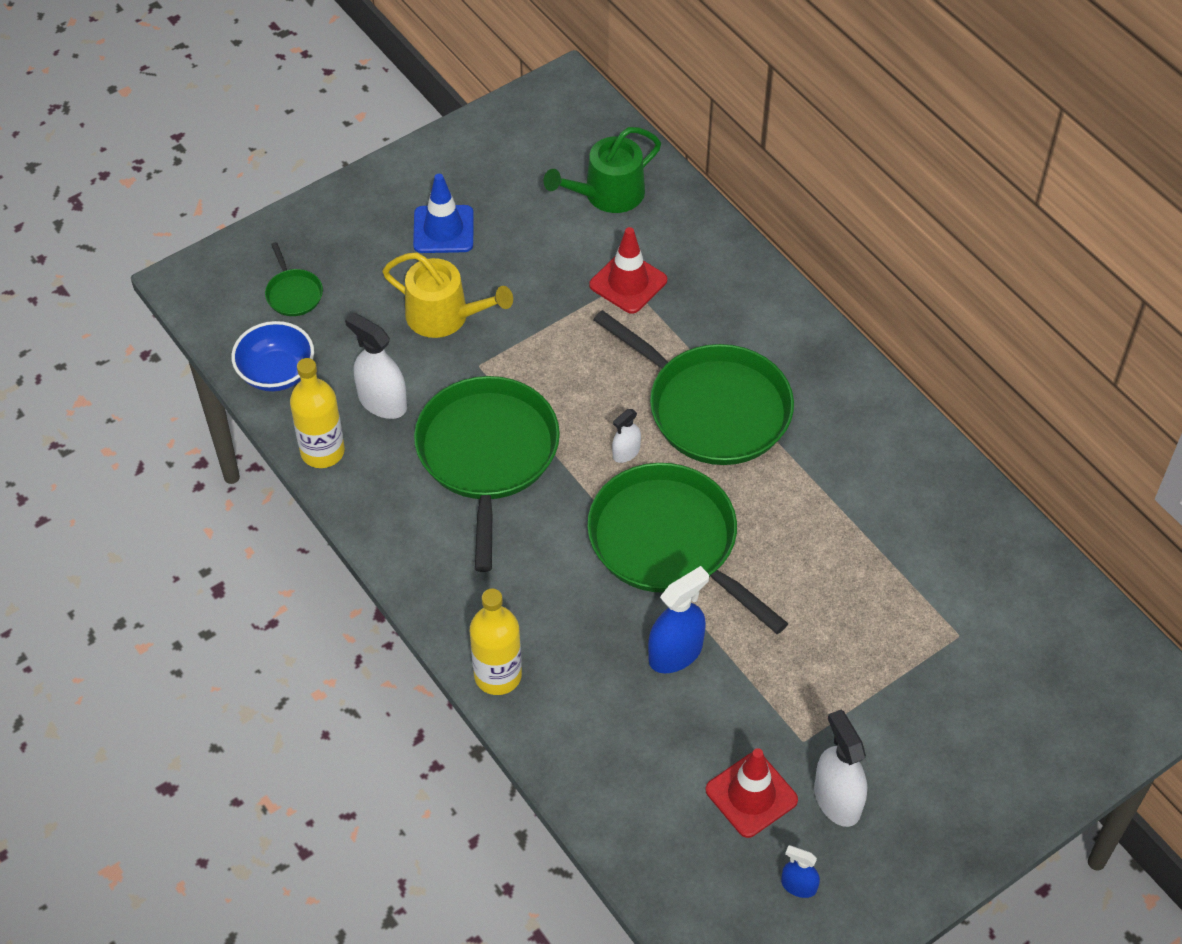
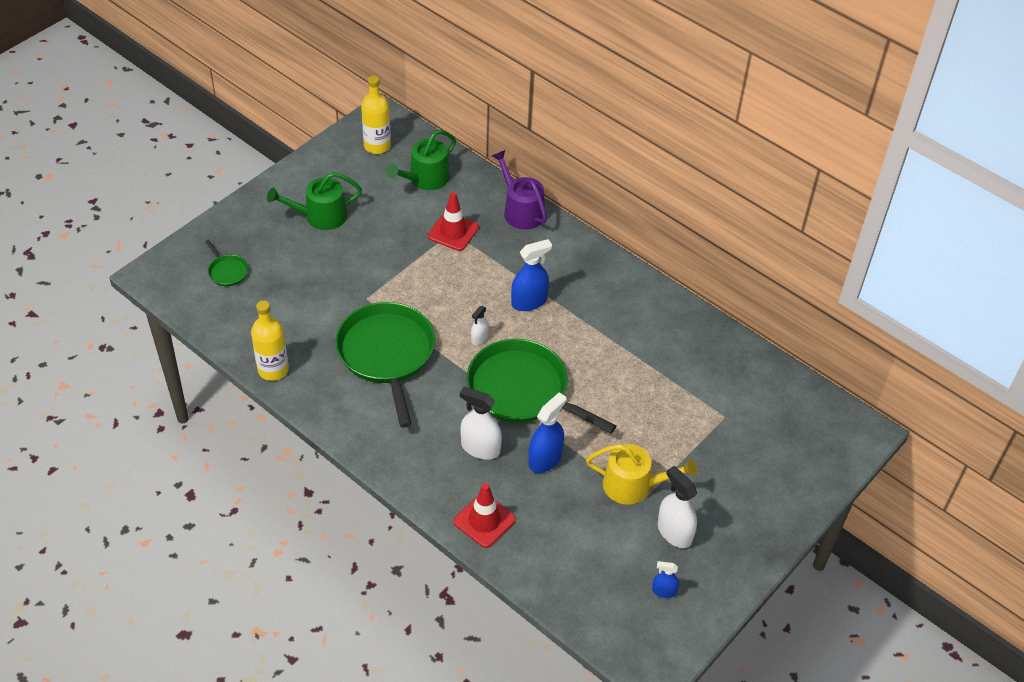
camera: 15 degrees left, 5 degrees down
blue bowl [231,321,314,392] -> none
white spray bottle [345,312,407,419] -> white spray bottle moved to [460,387,502,460]
yellow watering can [382,253,513,338] -> yellow watering can moved to [586,444,697,505]
blue traffic cone [413,174,474,253] -> green watering can [267,172,362,230]
yellow bottle [470,588,522,695] -> yellow bottle moved to [361,76,391,154]
green pan [594,310,794,465] -> blue spray bottle [511,239,552,311]
red traffic cone [706,748,798,838] -> red traffic cone moved to [453,483,516,548]
none -> purple watering can [492,150,547,230]

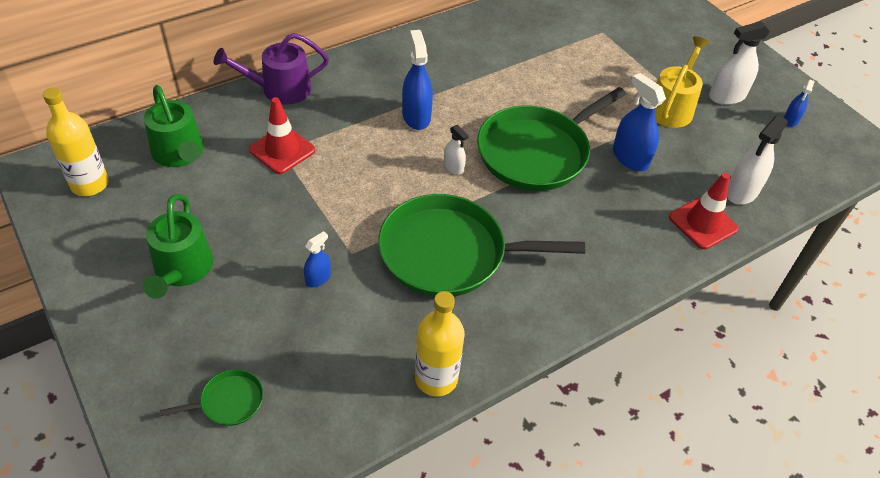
camera: 75 degrees left, 0 degrees up
white spray bottle [460,387,502,460] -> white spray bottle moved to [727,115,788,205]
none -> blue spray bottle [304,231,331,287]

